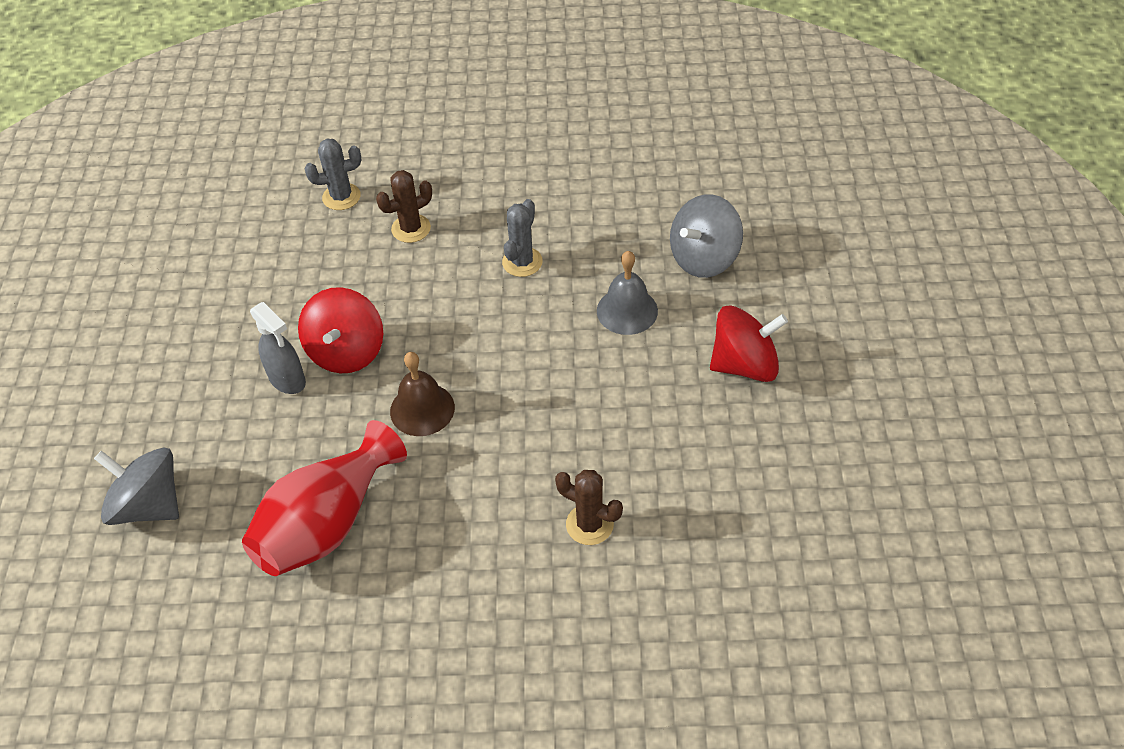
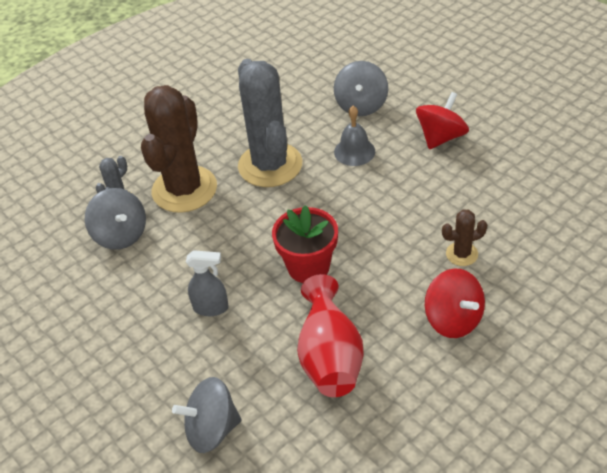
camera: 40 degrees left, 5 degrees down
red spinning top [298,287,383,373] -> red spinning top moved to [425,268,485,338]
brown cactus [376,170,432,243] -> brown cactus [141,85,217,213], size x2.27
brown bell [390,352,455,436] -> red flower pot [272,205,338,283]
grey cactus [502,199,543,277] -> grey cactus [238,59,302,187], size x2.27
none -> grey spinning top [85,188,146,250]

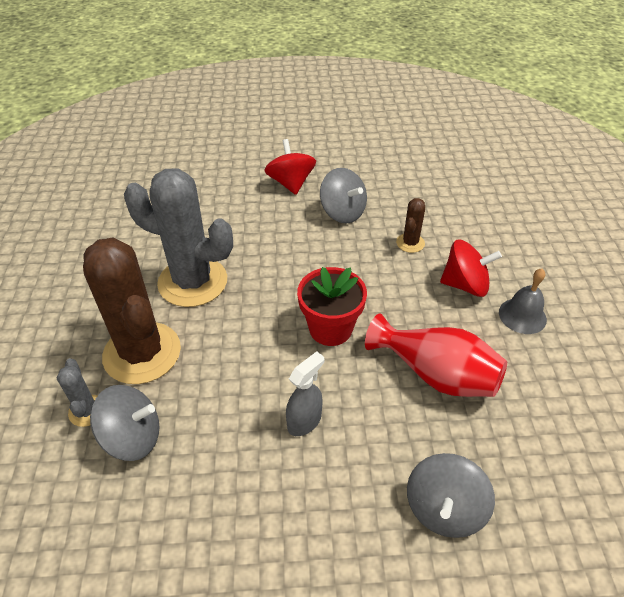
camera: 55 degrees left, 0 degrees up
grey spinning top [334,61,388,116] -> grey spinning top moved to [320,168,367,223]
grey bell [334,106,375,166] -> grey bell moved to [499,269,547,334]

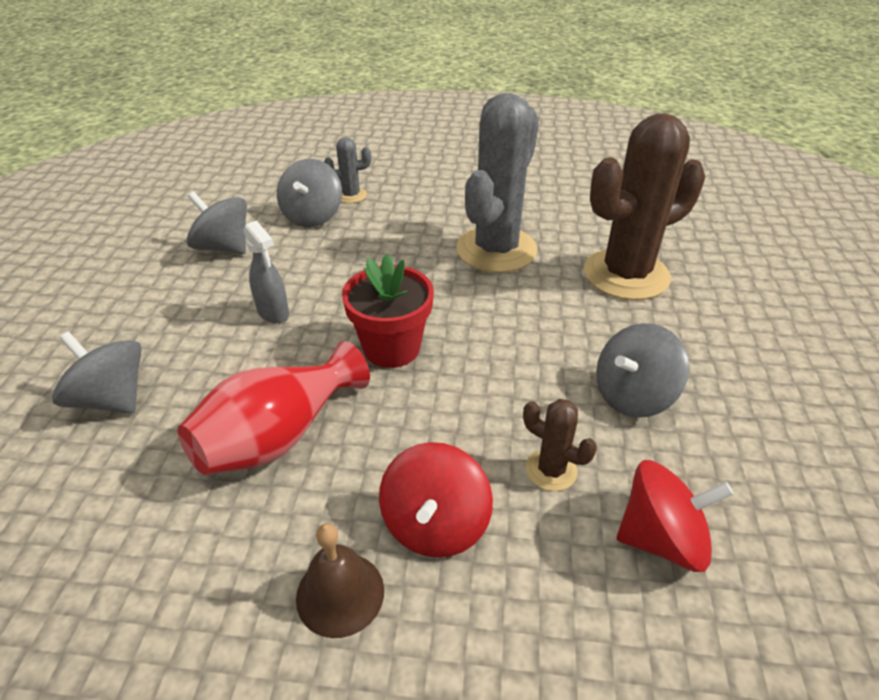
camera: 100 degrees right, 5 degrees down
brown cactus [83,237,181,384] -> brown cactus moved to [584,113,705,300]
red spinning top [265,139,316,195] -> red spinning top moved to [617,460,734,572]
grey bell [499,269,547,334] -> brown bell [296,523,384,638]
none -> grey spinning top [187,192,247,254]

